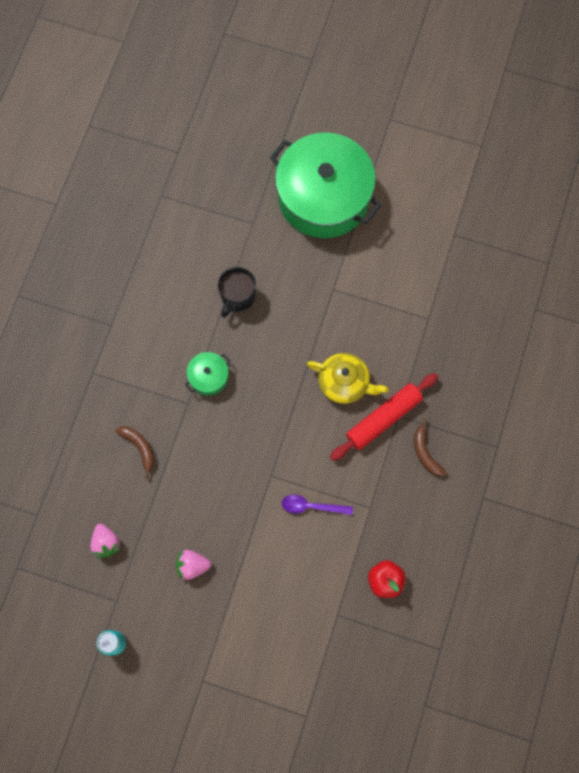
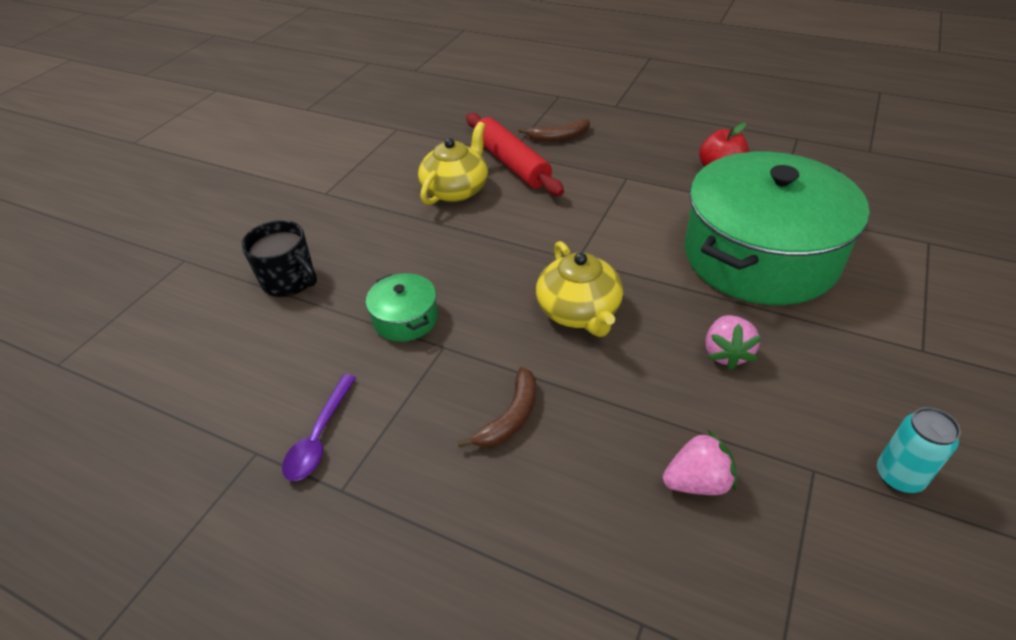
camera: 80 degrees left, 30 degrees down
brown banana [115,426,154,479] -> brown banana turned 150 degrees clockwise [458,367,536,448]
green pot [270,133,382,238] -> green pot moved to [684,152,870,305]
purple spoon [282,495,353,515] -> purple spoon moved to [282,374,356,481]
none -> yellow teapot [536,241,623,337]

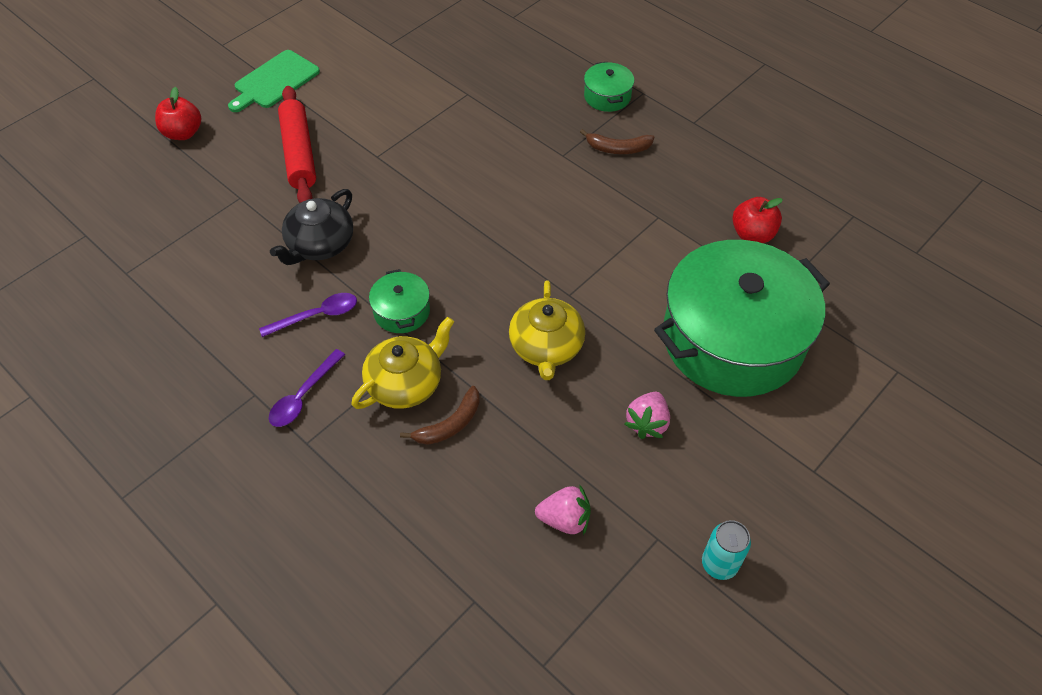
camera: 15 degrees right, 10 degrees up
black mug [241,220,317,297] -> black teapot [270,189,353,265]
yellow teapot [418,122,488,205] -> yellow teapot moved to [352,317,454,409]
red rolling pin [466,113,564,196] -> red rolling pin moved to [278,86,316,203]
none -> red apple [155,87,201,140]
none -> green cutting board [228,50,320,112]
none -> purple spoon [259,293,357,337]
none -> green pot [584,62,634,112]

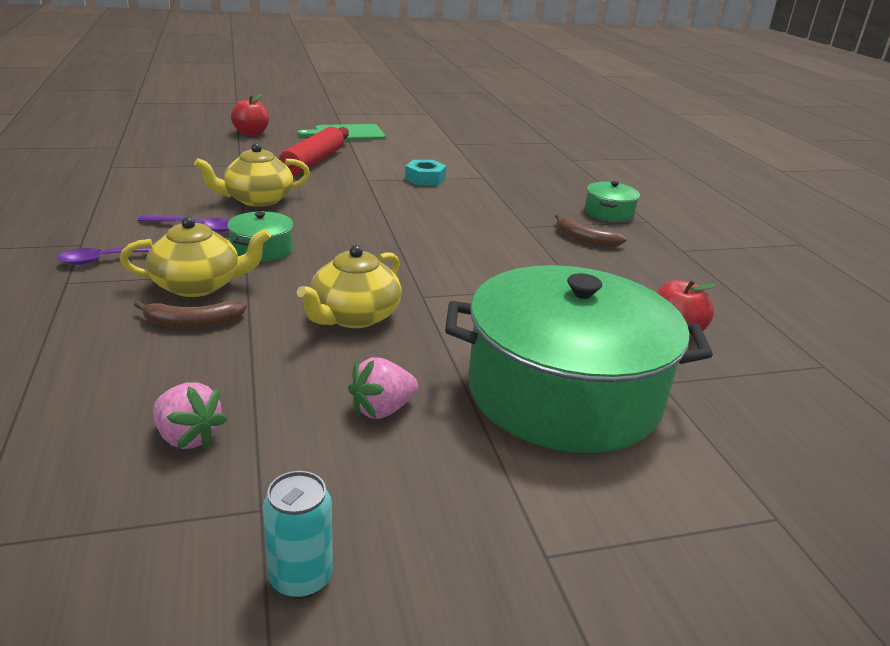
camera: 30 degrees right, 25 degrees down
black teapot [270,189,353,265] -> yellow teapot [194,143,310,207]
none -> turquoise nut [405,160,446,186]

